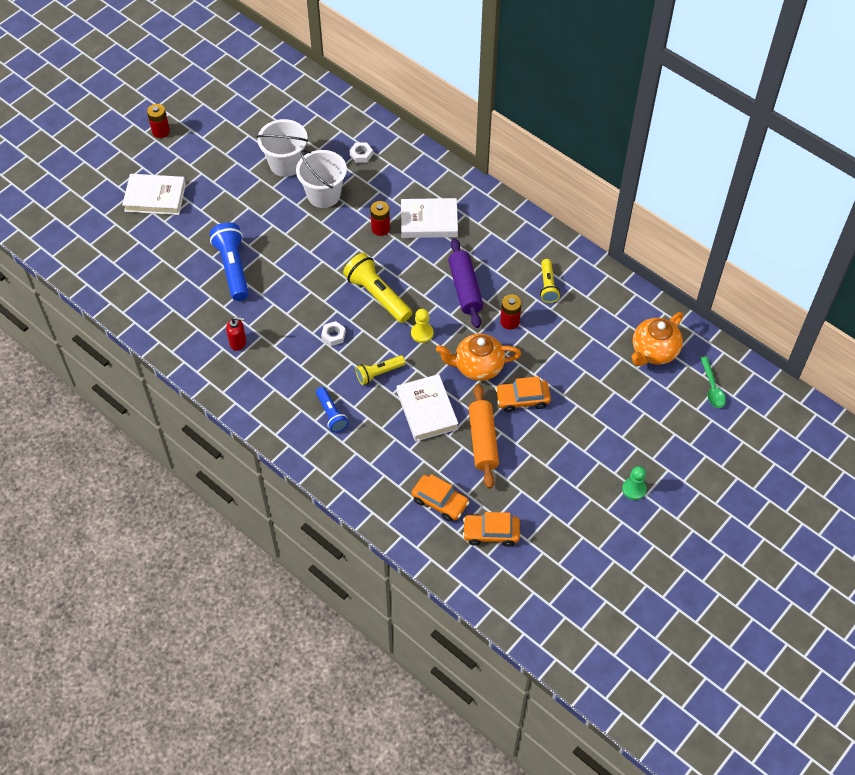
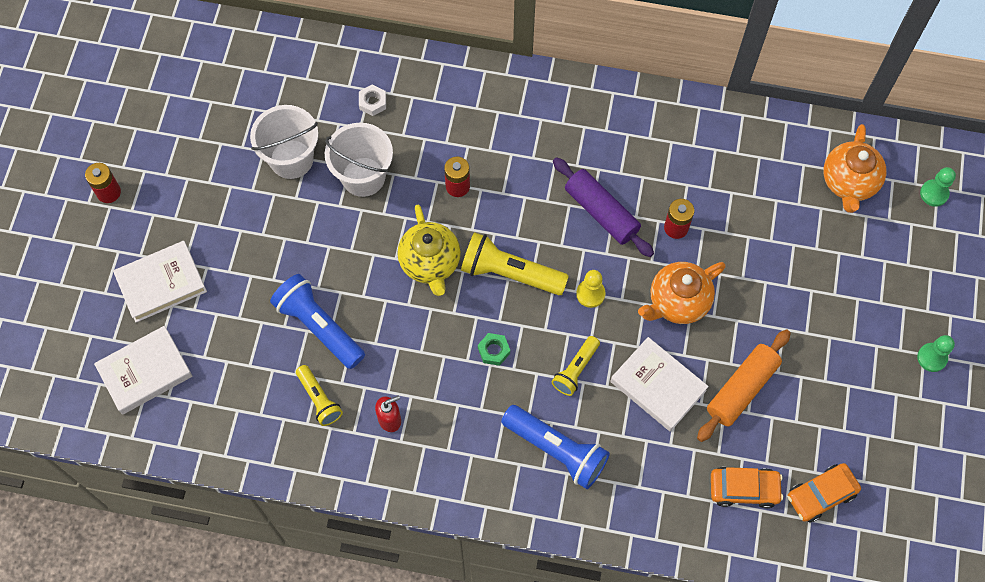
camera: 30 degrees left, 10 degrees up
blue flashlight [316,387,349,433] -> blue flashlight [501,405,610,489], size x1.68
white nut [321,321,346,346] -> green nut [478,333,510,366]
white book [401,198,458,238] -> white book moved to [94,326,192,415]
orange rolling pin [469,384,499,489] -> orange rolling pin turned 75 degrees clockwise [697,329,791,442]
orange car [495,376,551,412] -> none
yellow flashlight [540,259,560,303] -> yellow flashlight moved to [296,365,343,426]
green spoon [700,356,726,408] -> green pawn [920,167,956,207]
none -> yellow teapot [397,205,461,296]

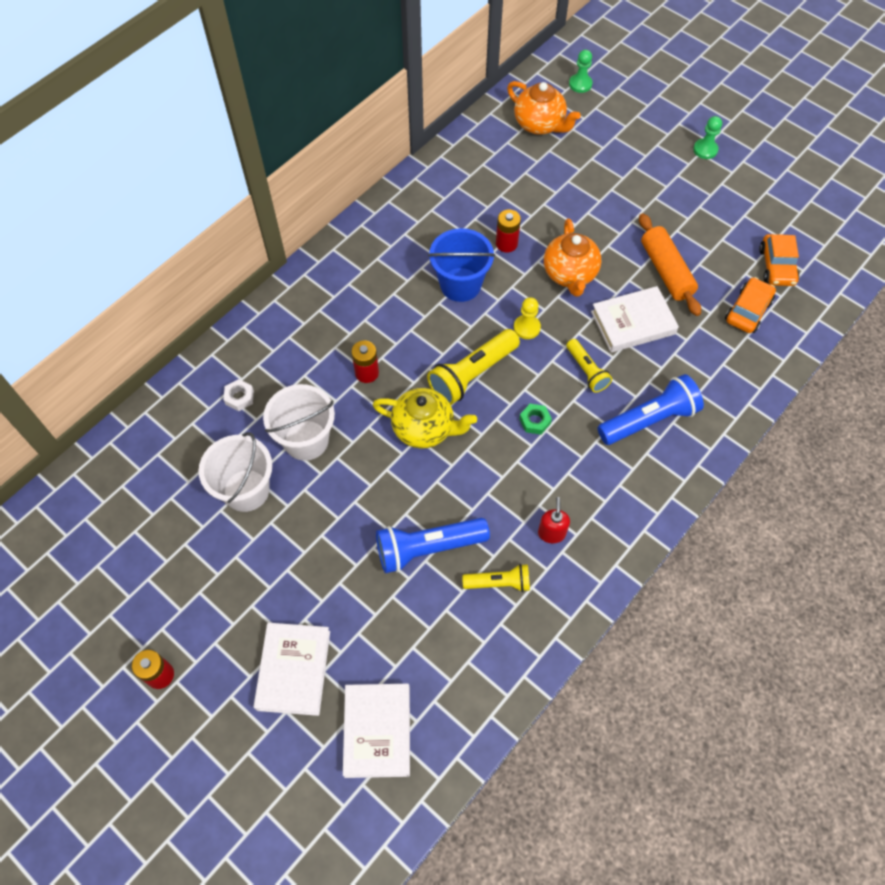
camera: 60 degrees left, 5 degrees down
purple rolling pin [553,157,654,257] -> blue bucket [428,228,495,302]

